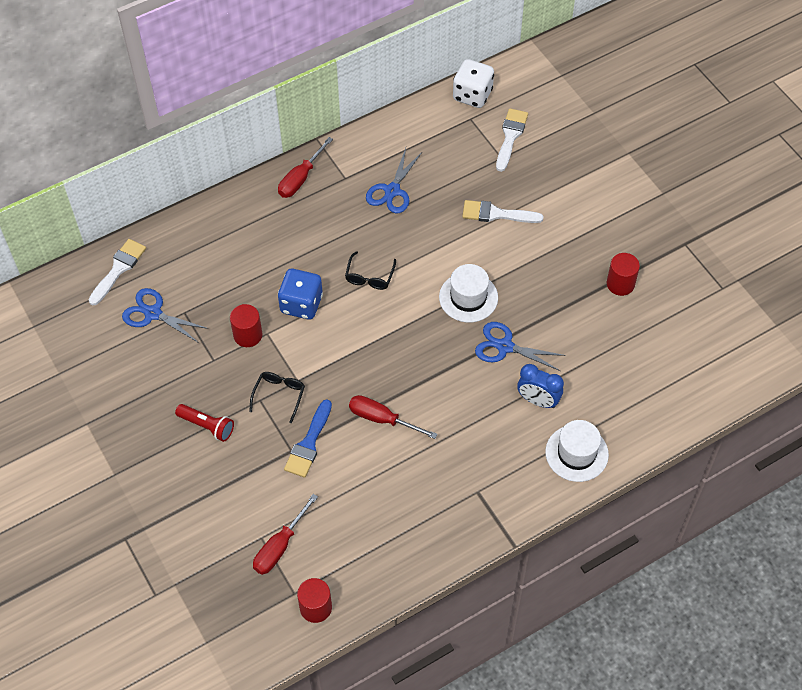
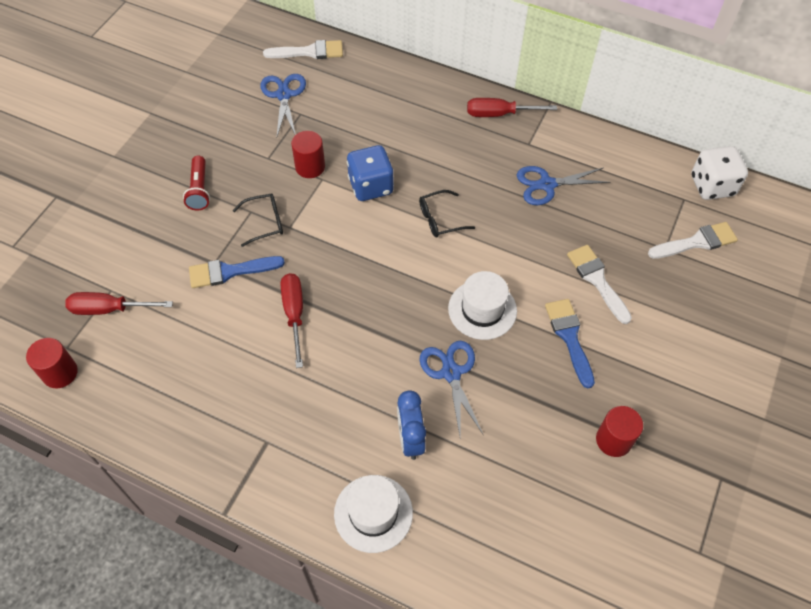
camera: 55 degrees right, 0 degrees up
none -> blue brush [545,299,595,389]

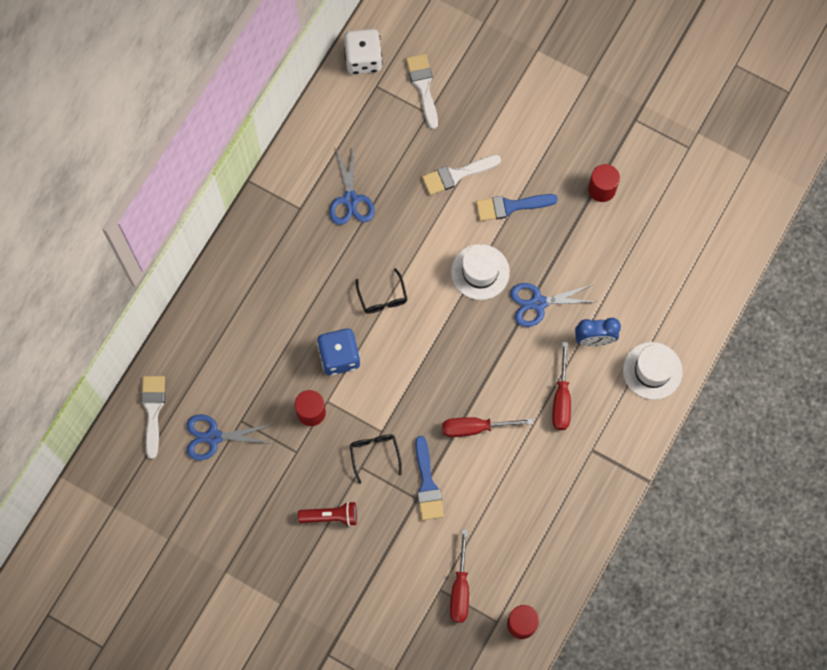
camera: 85 degrees left, 15 degrees up
red screwdriver [467,98,557,117] -> red screwdriver moved to [552,342,571,430]

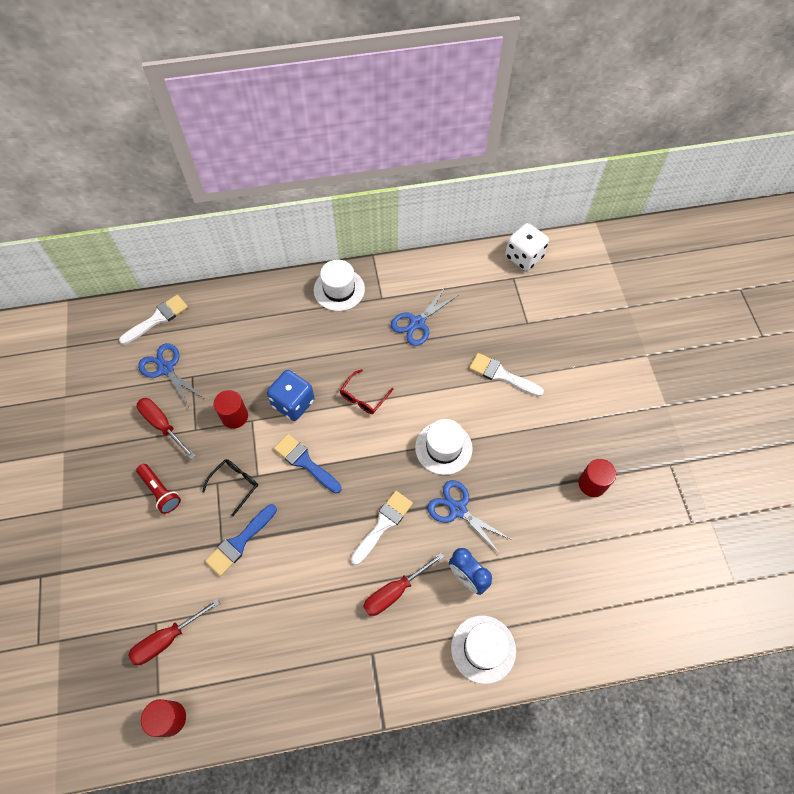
camera: 50 degrees right, 10 degrees down
black glasses [356,268,407,314] -> red glasses [340,369,393,414]
white brush [406,54,438,129] -> white brush moved to [351,491,413,565]
red screwdriver [442,417,533,437] -> red screwdriver moved to [137,398,195,459]
blue brush [476,194,558,221] -> blue brush moved to [274,434,342,493]
none -> white hat [314,260,365,311]

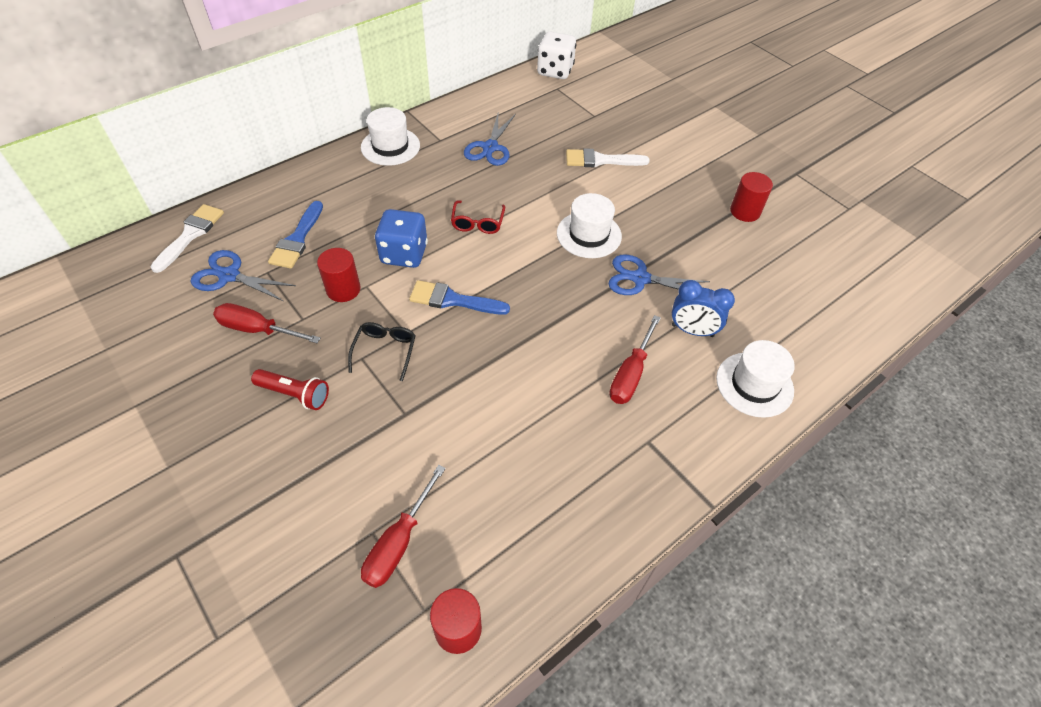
camera: 30 degrees left, 10 degrees down
blue brush [205,504,277,576] -> blue brush moved to [268,201,323,269]
white brush [351,491,413,565] -> none

